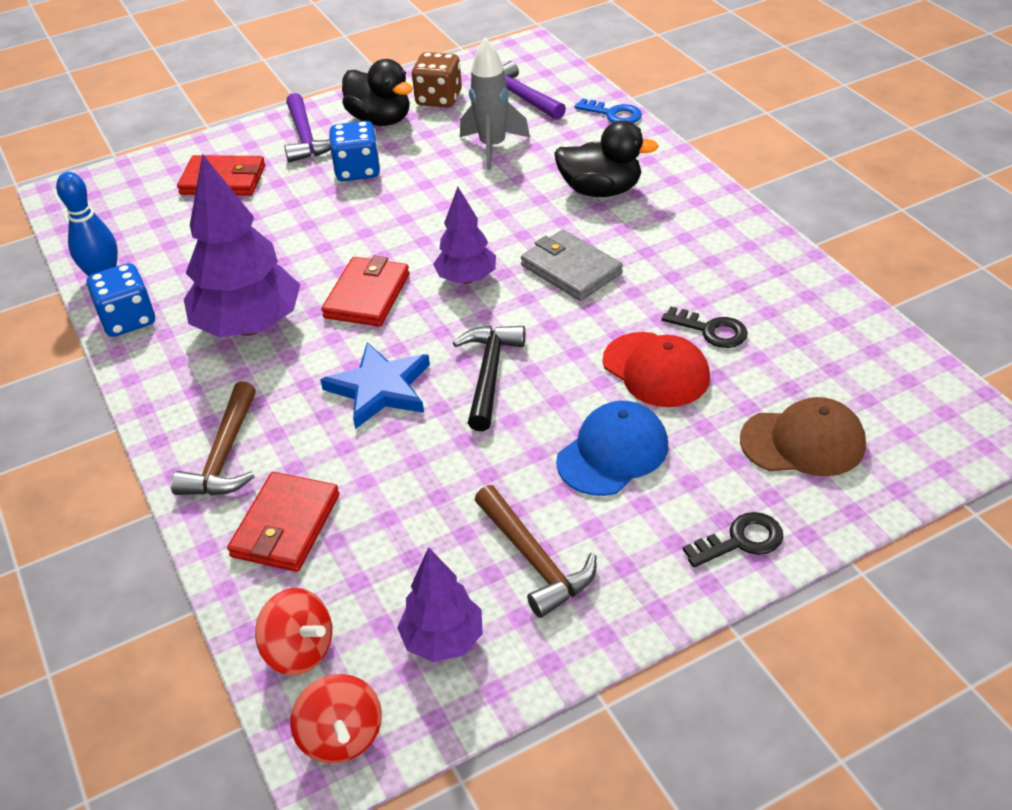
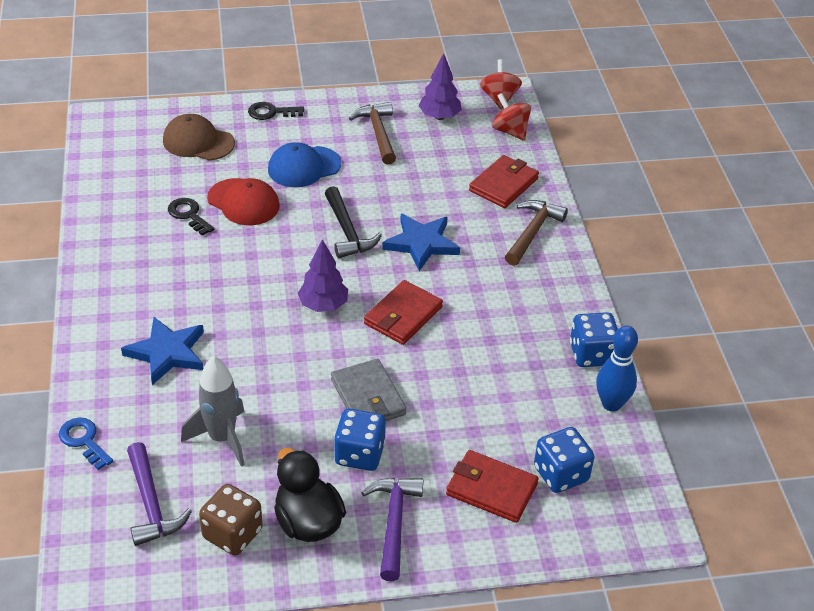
camera: 165 degrees left, 0 degrees up
purple tree [184,154,300,337] -> none
black hammer [453,326,525,431] -> black hammer turned 45 degrees counterclockwise [325,186,382,258]
grey wallet [521,230,623,301] -> grey wallet moved to [331,359,406,421]
black duck [554,120,659,197] -> blue star [121,317,204,385]
red cap [603,332,710,407] -> red cap turned 150 degrees clockwise [207,178,280,225]
none -> blue dice [534,427,594,493]

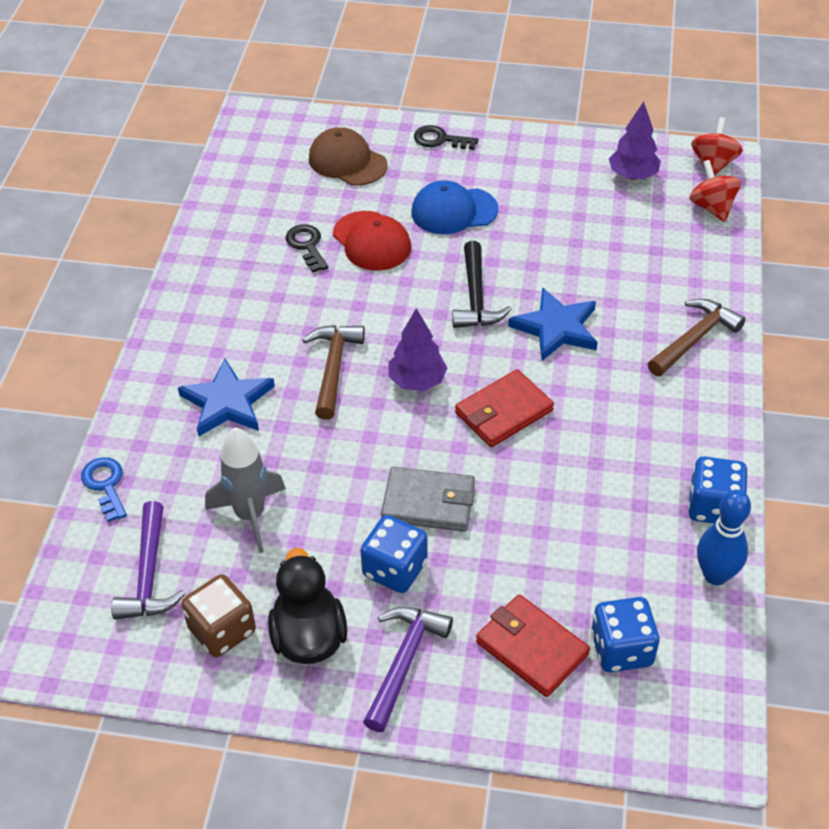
camera: 20 degrees right, 5 degrees up
grey wallet [331,359,406,421] -> grey wallet turned 75 degrees counterclockwise [381,466,475,532]
brown hammer [349,102,396,164] -> brown hammer moved to [302,325,365,420]
red wallet [469,155,539,208] -> none

